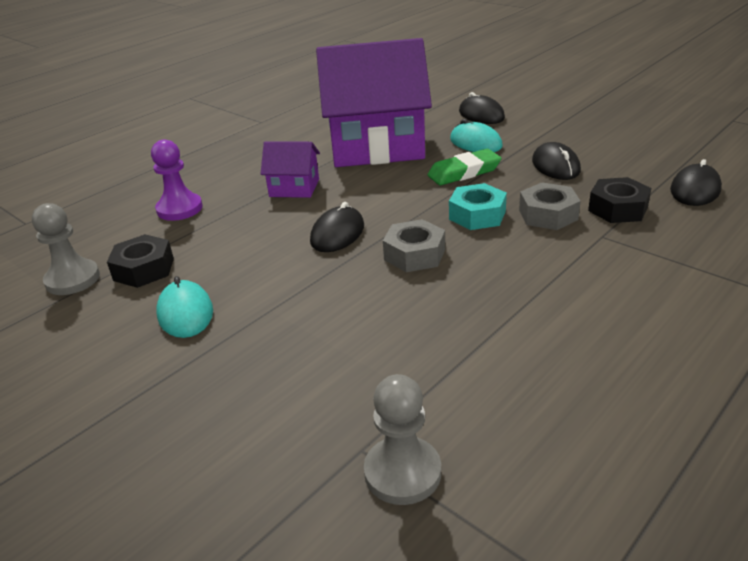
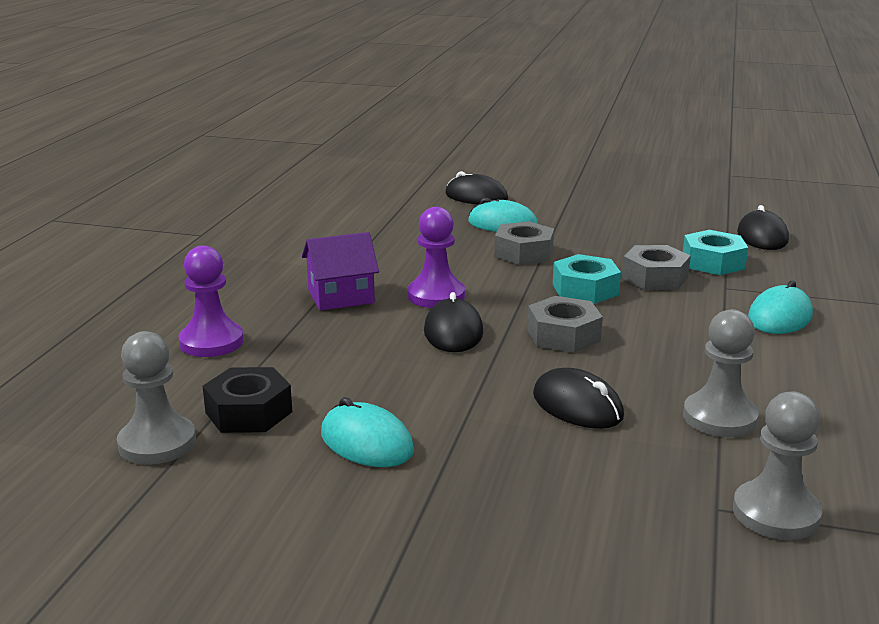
camera: 30 degrees left, 10 degrees down
purple house [316,38,432,167] -> none
green eraser [427,149,502,185] -> grey nut [494,221,554,265]
black mouse [532,142,581,180] -> black mouse moved to [533,368,624,429]
black nut [588,177,651,223] -> turquoise nut [683,230,748,275]
none -> purple pawn [407,207,465,308]
none -> grey pawn [683,309,759,437]
none -> turquoise mouse [748,280,813,334]

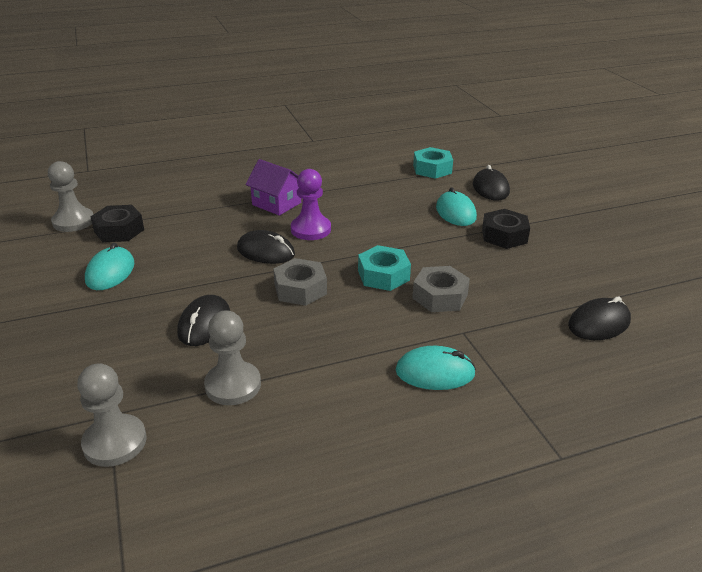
camera: 55 degrees right, 10 degrees up
purple pawn [178,245,244,357] -> none
black mouse [424,292,483,352] -> black mouse turned 60 degrees clockwise [237,230,295,264]
grey nut [494,221,554,265] -> none
turquoise nut [683,230,748,275] -> turquoise nut moved to [413,147,453,179]
none -> black nut [482,209,530,249]

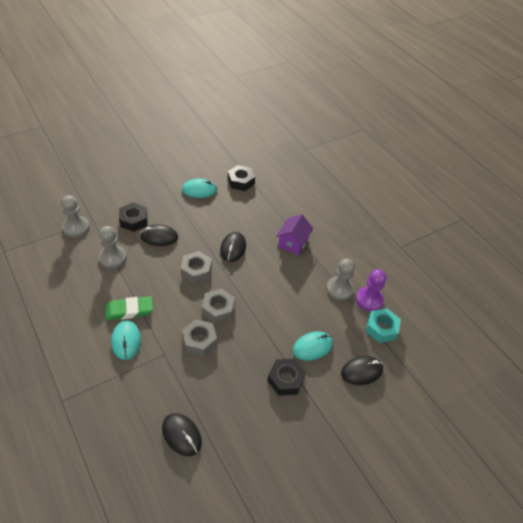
camera: 75 degrees right, 15 degrees up
grey pawn [48,161,94,232] -> grey pawn moved to [326,258,355,301]
purple pawn [291,169,331,240] -> purple pawn moved to [356,269,387,311]
turquoise nut [358,245,411,291] -> grey nut [202,289,235,324]
none -> green eraser [105,296,153,321]
none -> black nut [119,202,147,232]

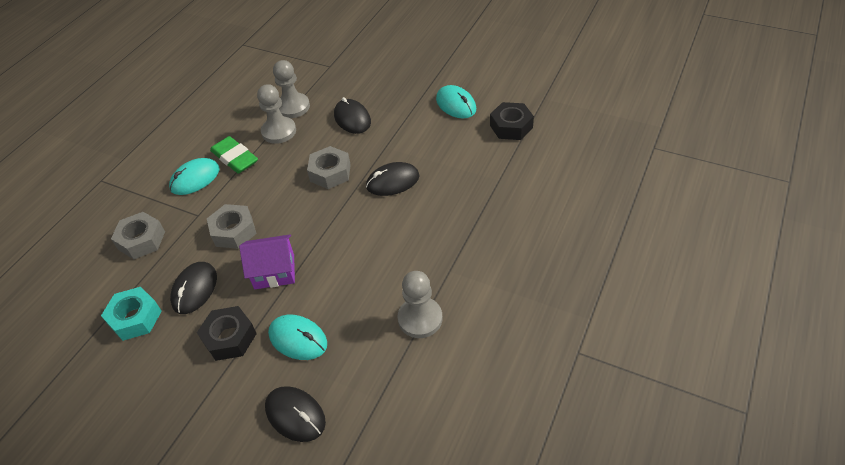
camera: 65 degrees right, 0 degrees up
grey pawn [61,195,90,237] -> grey pawn moved to [257,84,296,144]
black nut [119,202,147,232] -> none
black mouse [162,413,202,456] -> black mouse moved to [170,262,217,314]
grey nut [202,289,235,324] -> grey nut moved to [111,212,165,259]
purple house [276,214,314,255] -> purple house moved to [239,234,295,289]
purple pawn [356,269,387,311] -> none
turquoise nut [366,308,401,343] -> turquoise nut moved to [101,287,162,341]

